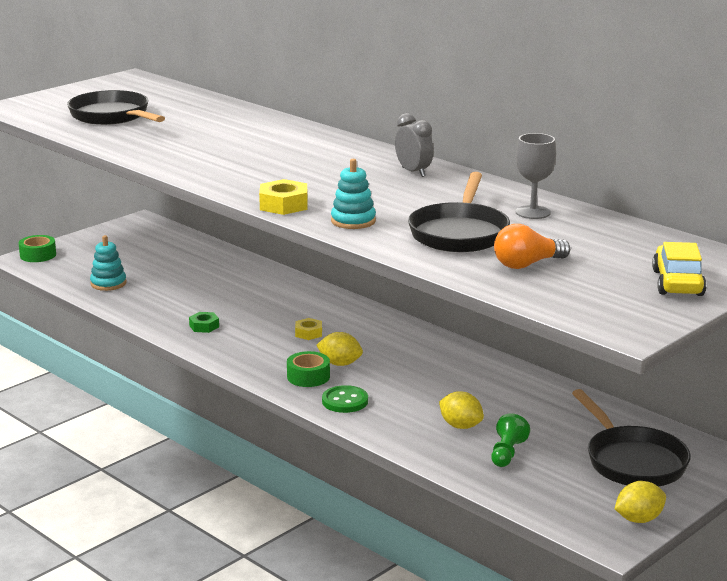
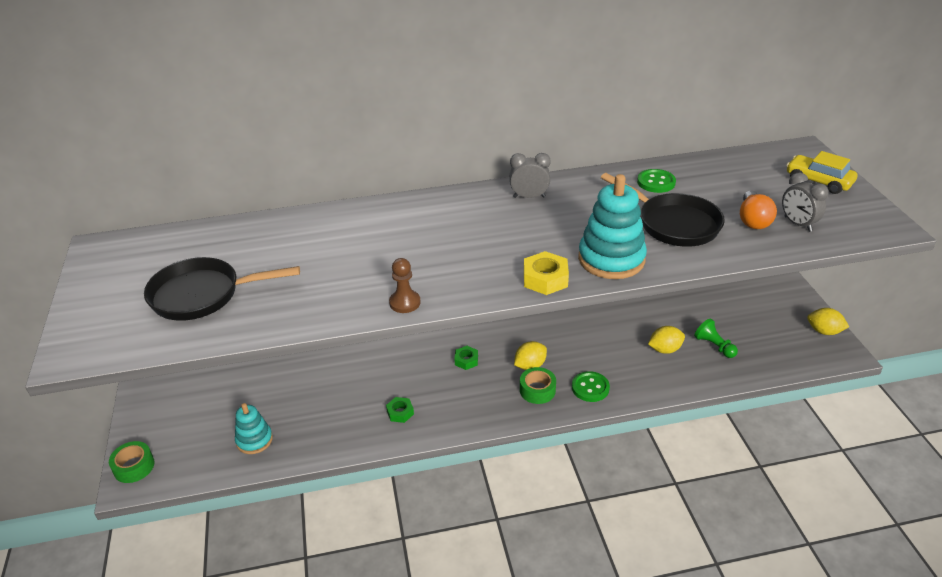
camera: 55 degrees left, 15 degrees up
yellow nut [295,318,322,340] -> green nut [455,346,478,370]
turquoise stacking toy [331,159,376,229] -> turquoise stacking toy [578,174,647,279], size x1.70
grey goblet [515,133,556,219] -> green button [637,169,676,193]
black pan [572,389,691,486] -> none
yellow lemon [615,481,666,523] -> yellow lemon turned 75 degrees counterclockwise [807,308,849,335]
none -> brown pawn [389,258,420,313]
none -> grey clock [782,172,829,232]

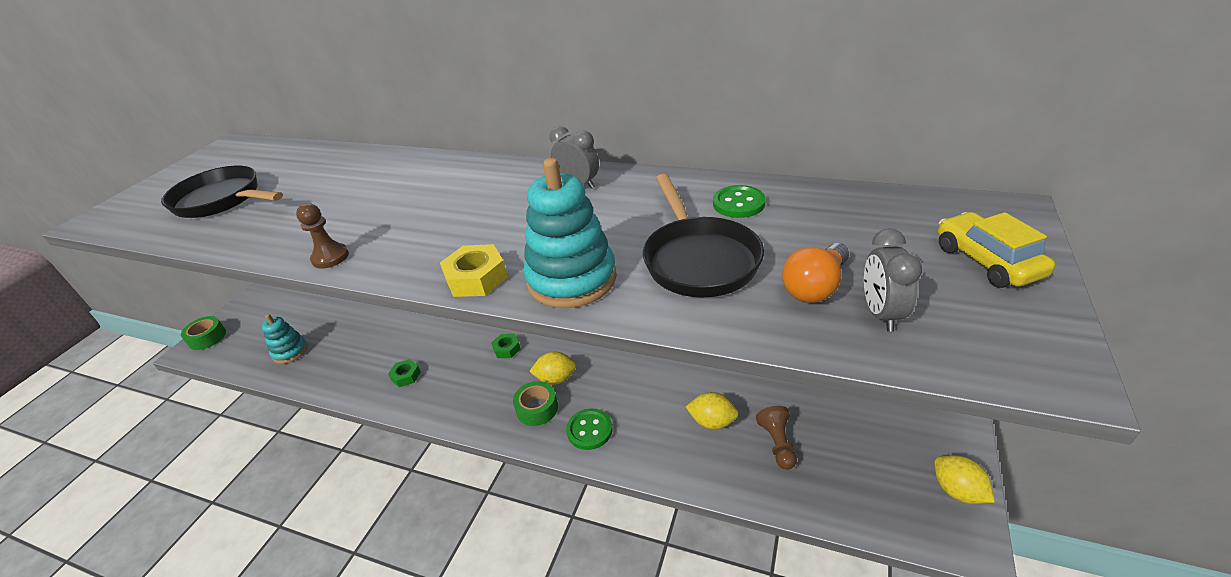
camera: 35 degrees right, 0 degrees up
green pawn [694,319,738,358] -> brown pawn [756,406,797,470]

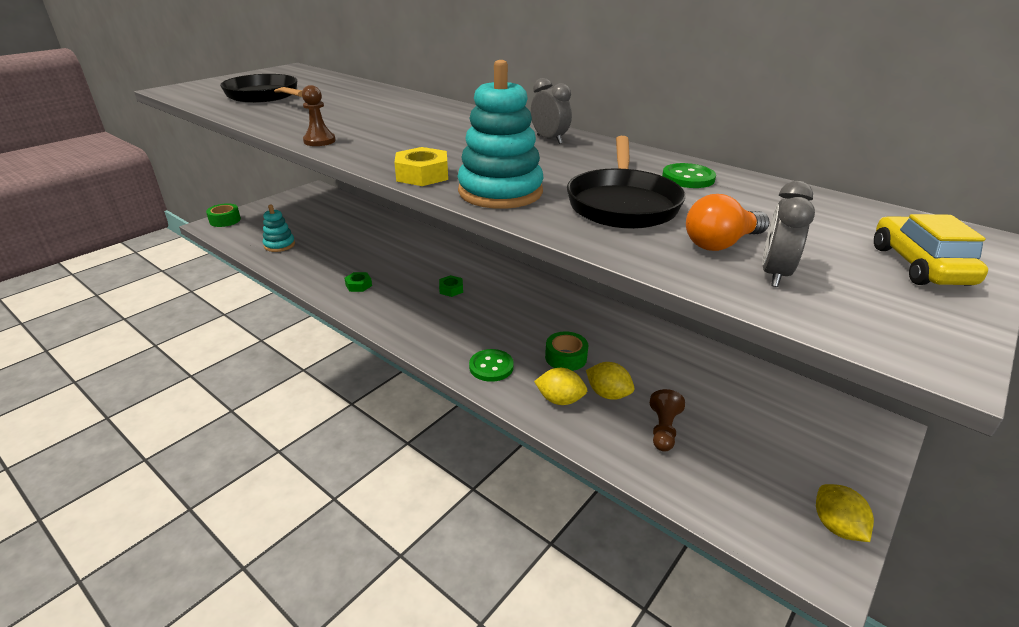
camera: 15 degrees right, 5 degrees down
green tape [513,381,558,426] -> green tape moved to [545,332,588,371]
yellow lemon [529,352,577,385] -> yellow lemon moved to [534,368,587,405]

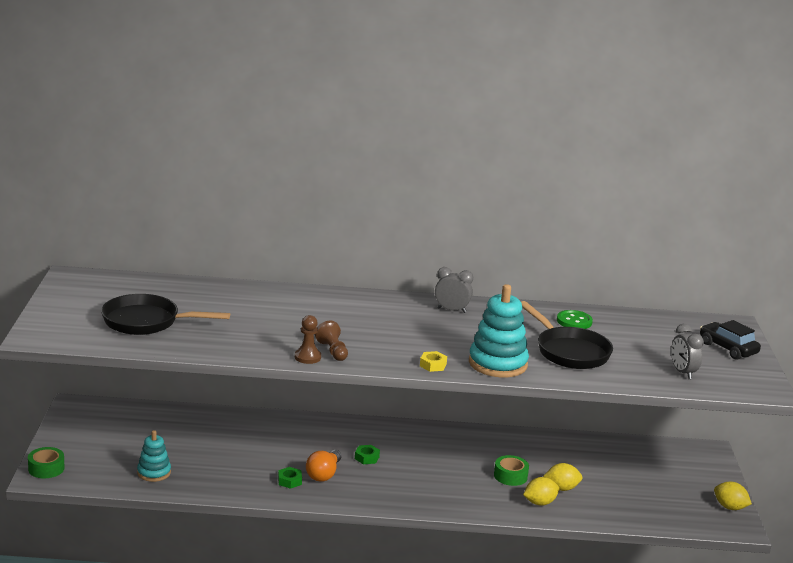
camera: 40 degrees left, 10 degrees down
yellow nut [394,147,448,186] -> yellow nut [420,351,447,372], size x0.64
green button [469,349,514,382] -> none
brown pawn [650,389,685,452] -> brown pawn moved to [315,321,348,361]
orange light bulb [686,194,770,251] -> orange light bulb moved to [306,450,342,482]
yellow car [874,214,988,286] -> black car [700,320,761,360]

